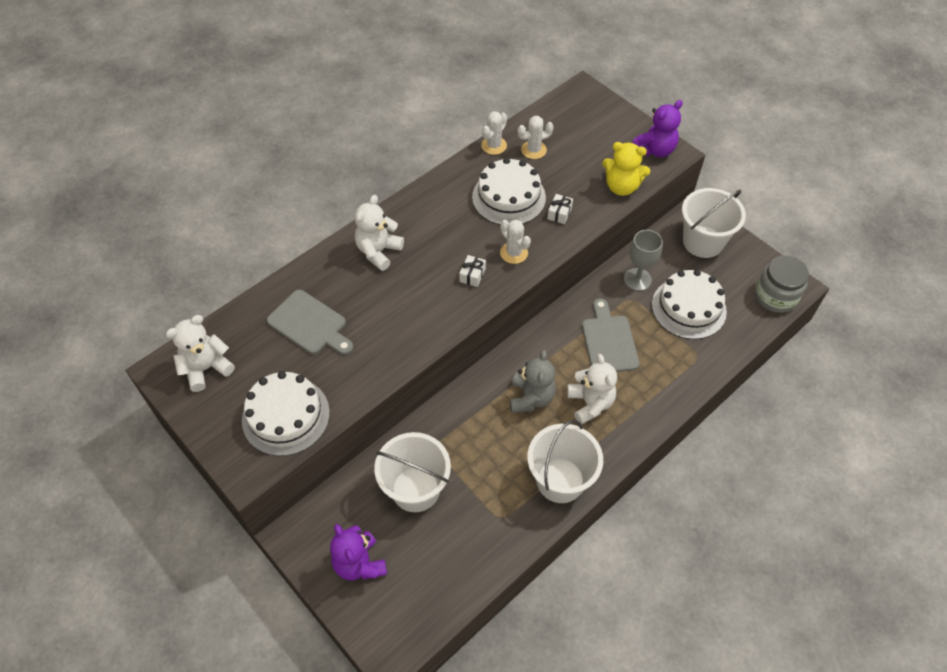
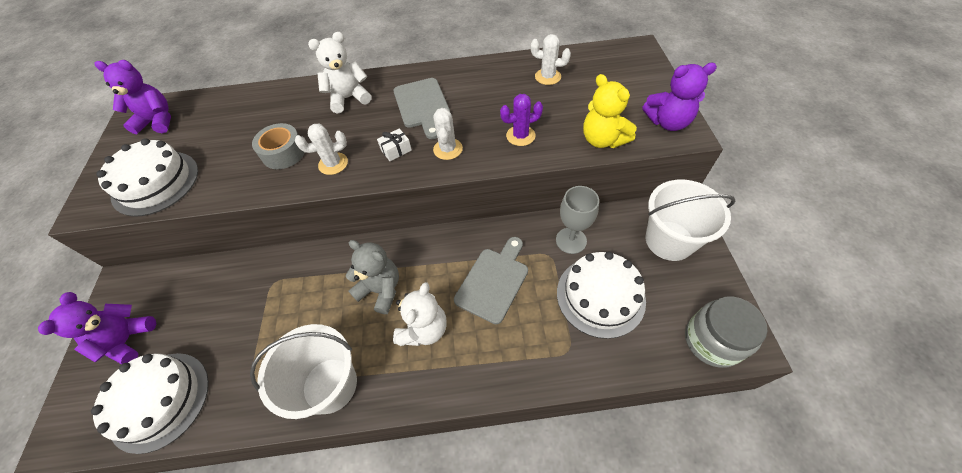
camera: 40 degrees right, 0 degrees up
white teddy bear [165,315,235,392] -> purple teddy bear [95,60,171,134]
grey cutting board [267,290,353,355] -> grey cutting board moved to [393,78,450,139]
white bucket [374,432,451,512] -> none
white cake [472,158,546,225] -> white cake moved to [91,353,209,454]
white cactus [481,111,507,155] -> white cactus moved to [295,124,348,175]
grey teddy bear [510,350,556,413] -> grey teddy bear turned 105 degrees counterclockwise [346,240,399,314]
white gift [548,194,573,224] -> purple cactus [500,94,543,146]
none -> grey tape [252,123,305,169]

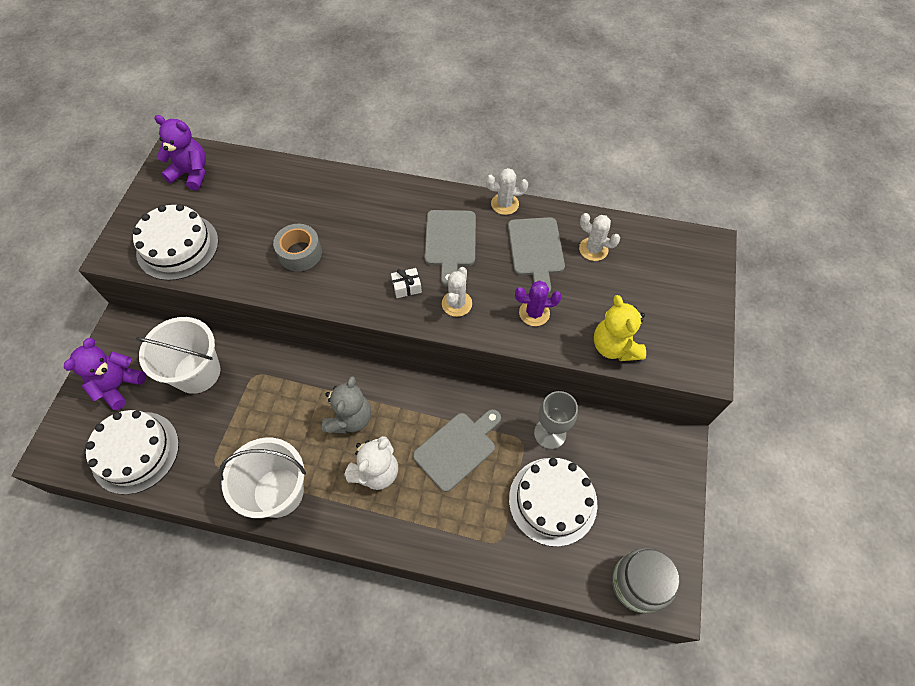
camera: 15 degrees right, 5 degrees up
white cactus [295,124,348,175] -> white cactus moved to [486,168,528,215]
white teddy bear [308,32,371,113] -> none
grey teddy bear [346,240,399,314] -> grey teddy bear turned 60 degrees clockwise [322,376,371,433]
purple teddy bear [642,63,717,131] -> none
white bucket [646,180,735,261] -> white bucket moved to [136,317,220,394]
none -> grey cutting board [508,217,565,294]

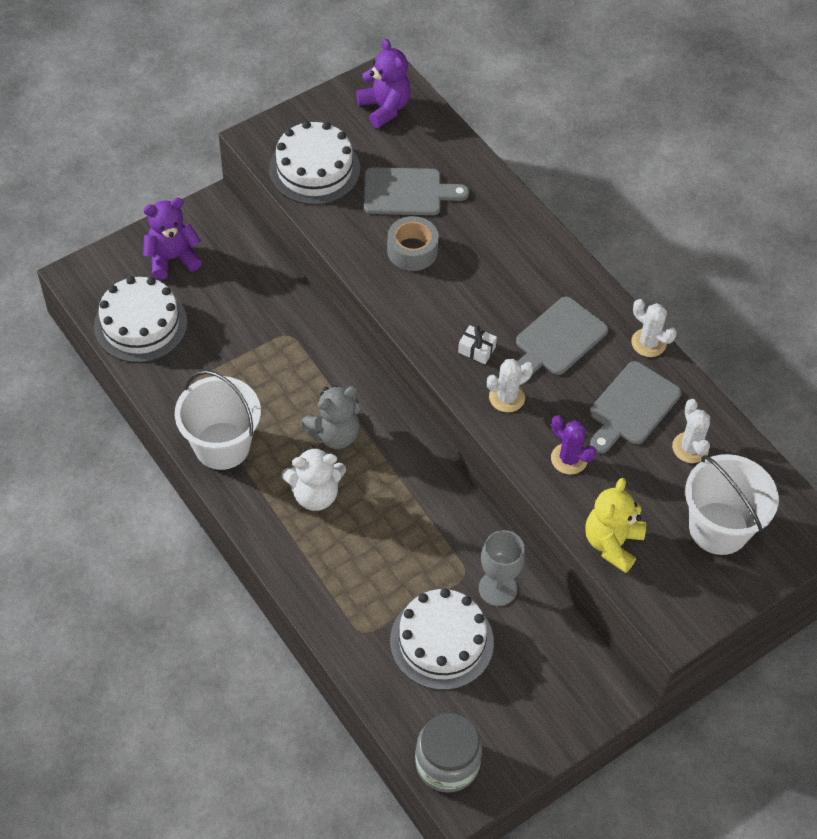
camera: 40 degrees right, 5 degrees down
white bucket [136,317,220,394] -> white bucket moved to [685,454,779,555]
grey cutting board [413,409,501,492] -> grey cutting board moved to [364,167,469,215]

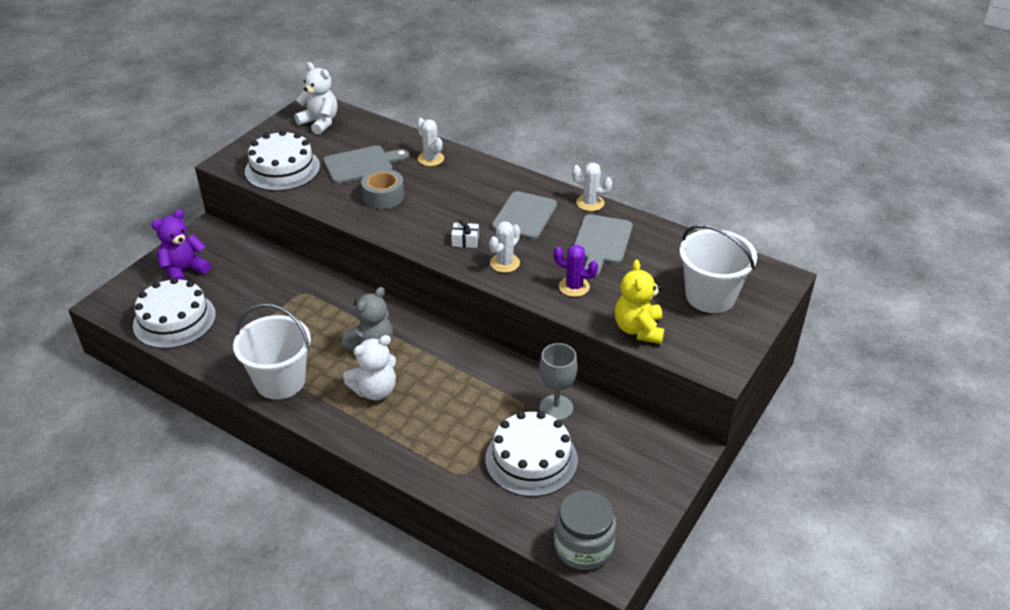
camera: 20 degrees left, 15 degrees down
purple teddy bear [356,39,411,128] -> white teddy bear [294,62,337,135]
white cactus [672,399,710,463] -> white cactus moved to [417,118,444,166]

